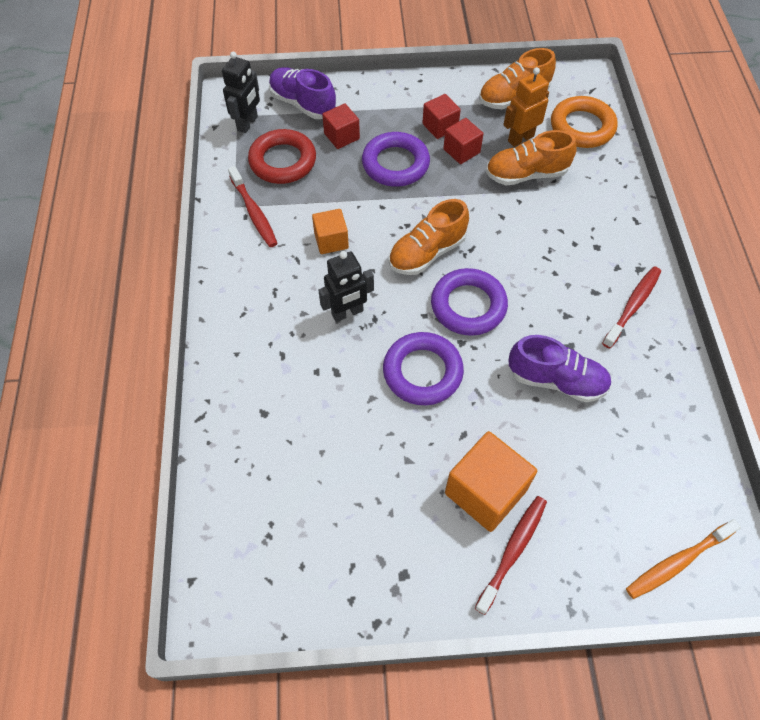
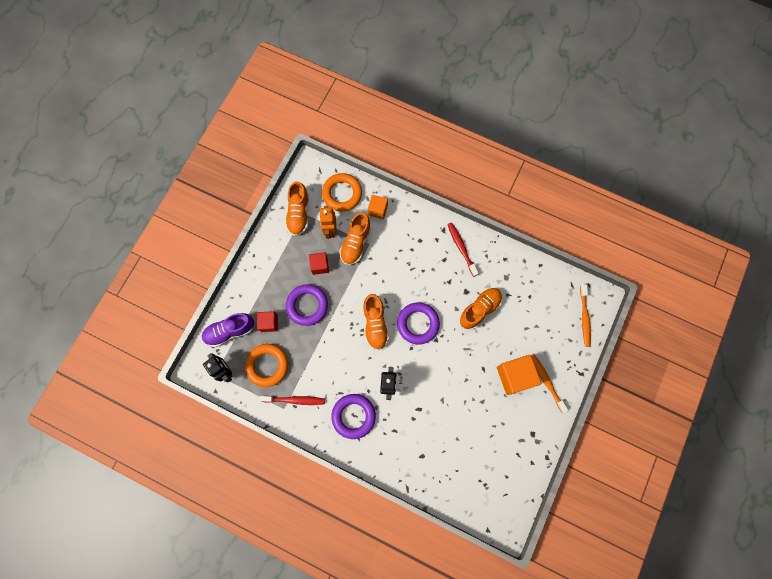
camera: 60 degrees left, 15 degrees up
red ring [248,129,316,184] -> orange ring [245,344,288,387]
orange cube [312,209,349,254] -> orange cube moved to [368,195,388,219]
purple ring [383,332,464,405] -> purple ring moved to [331,394,376,439]
red cube [422,94,461,139] -> none
red toothbrush [475,496,547,615] -> orange toothbrush [531,354,568,413]
purple shoe [509,335,611,402] -> orange shoe [459,288,502,329]

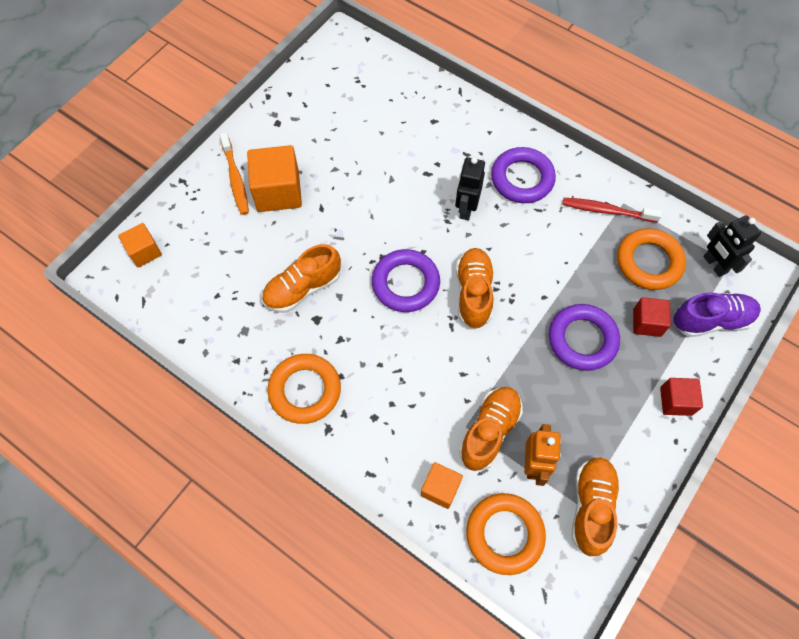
camera: 170 degrees left, 10 degrees down
red cube [309,252,329,275] -> red cube moved to [660,378,703,416]
red toothbrush [447,222,479,277] -> orange ring [267,354,341,424]
orange toothbrush [580,284,591,347] -> orange cube [118,223,162,267]

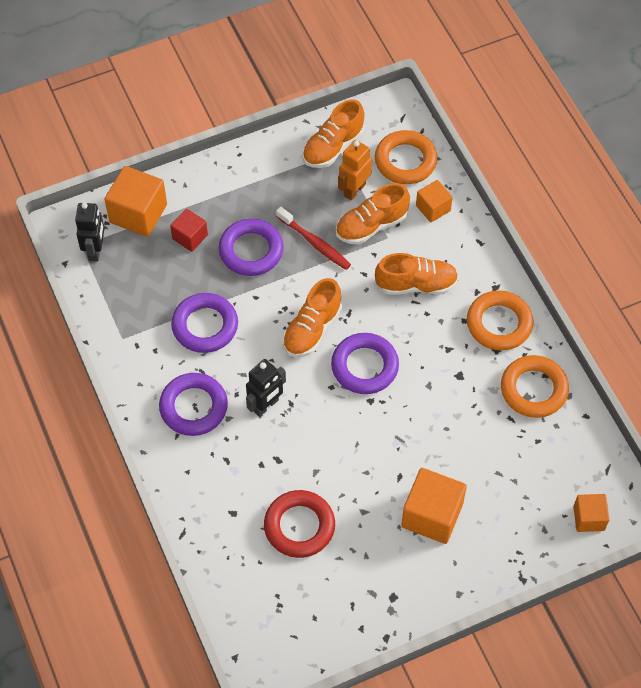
camera: 150 degrees left, 5 degrees down
orange toothbrush [220,133,249,215] -> none
orange shoe [262,244,341,313] -> orange shoe moved to [375,253,459,295]
red toothbrush [562,198,662,222] -> red toothbrush moved to [276,207,351,270]
orange ring [617,228,686,290] -> orange ring moved to [501,355,569,418]
red cube [660,378,703,416] -> none
purple shoe [673,292,761,337] -> orange cube [105,166,167,237]
none -> purple ring [171,293,238,353]
none -> red ring [264,490,335,558]

